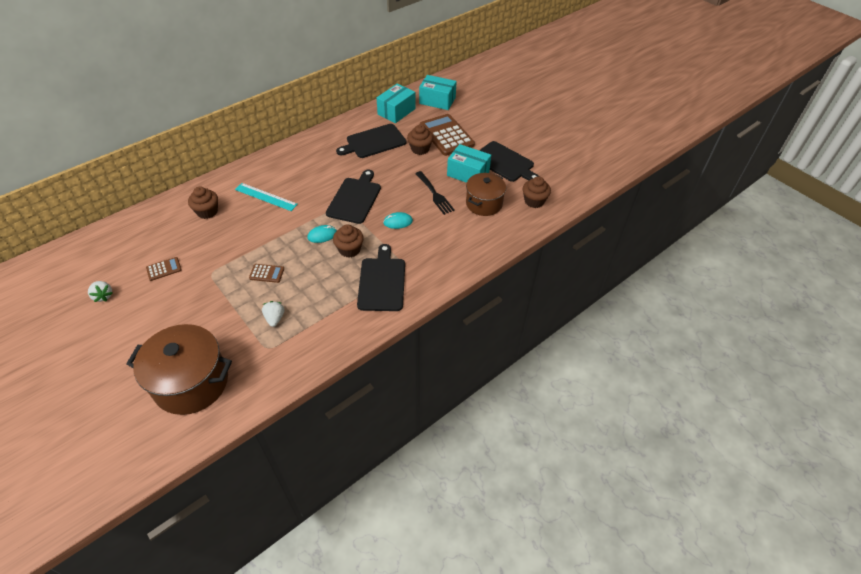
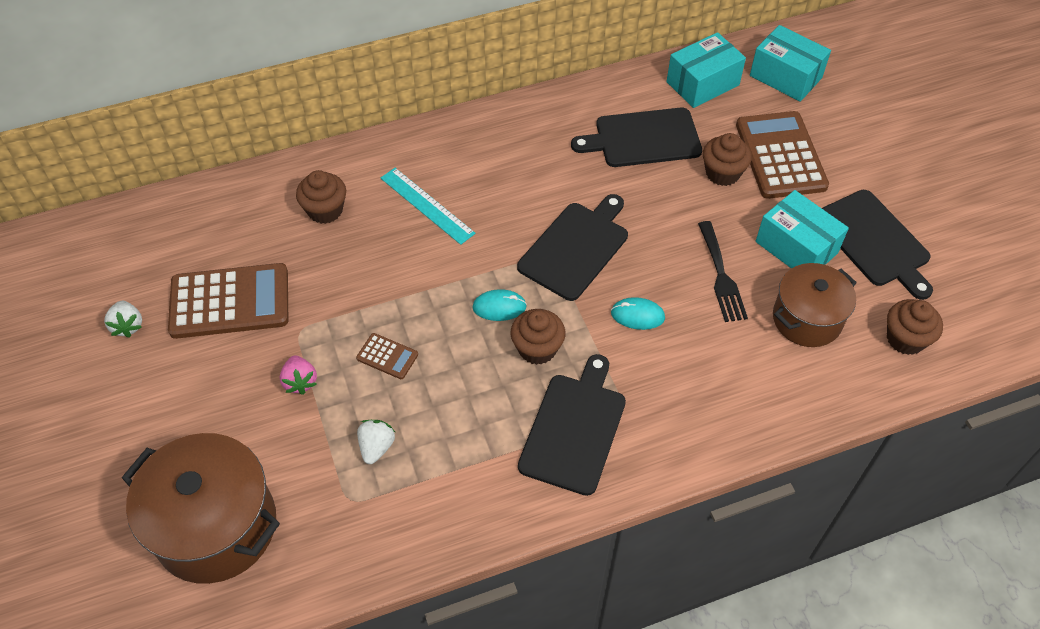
camera: 20 degrees right, 5 degrees up
brown calculator [146,257,182,281] -> brown calculator [168,263,288,339], size x2.22
none -> pink strawberry [280,355,317,395]

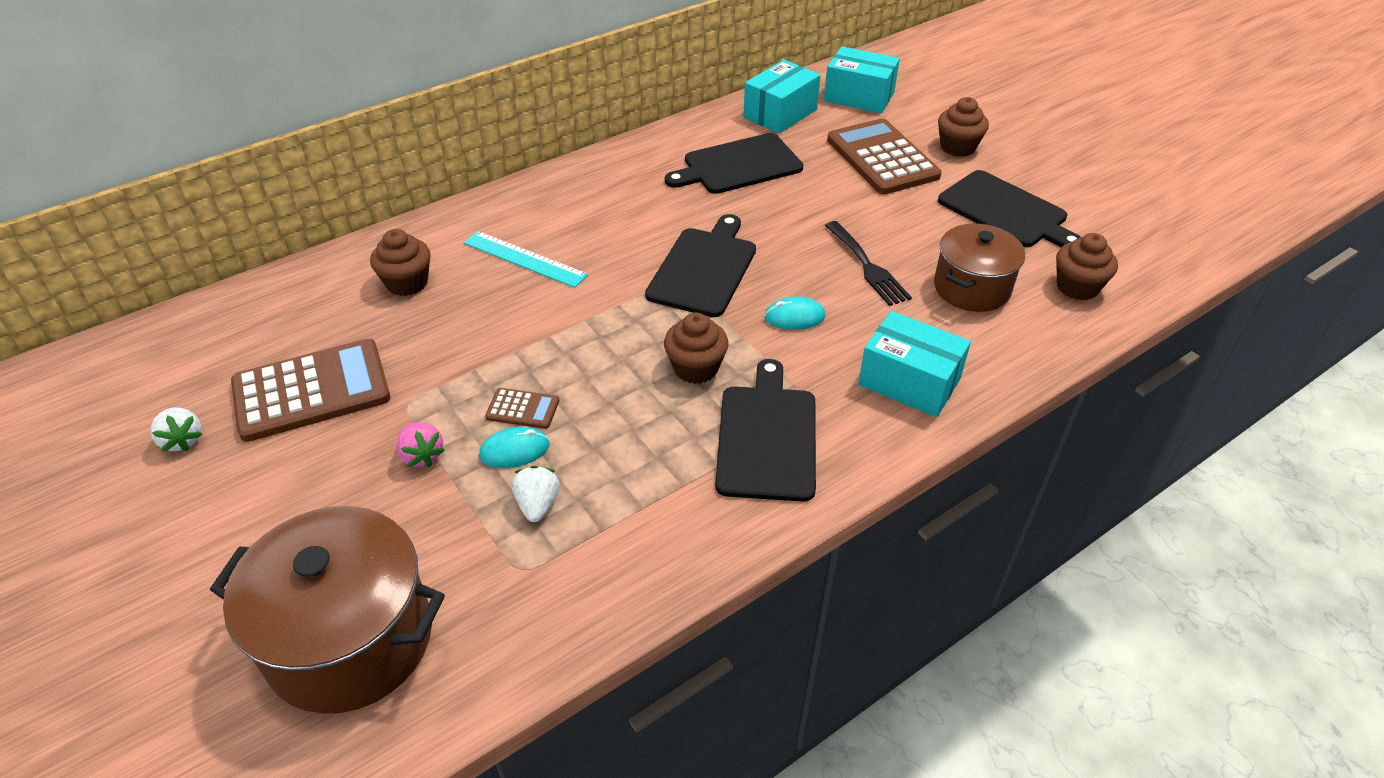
camera: 15 degrees left, 10 degrees down
turquoise mouse [472,289,527,321] -> turquoise mouse moved to [479,427,549,468]
brown cupcake [703,133,752,186] -> brown cupcake moved to [938,97,989,157]
turquoise box [756,190,849,269] -> turquoise box moved to [858,311,971,417]

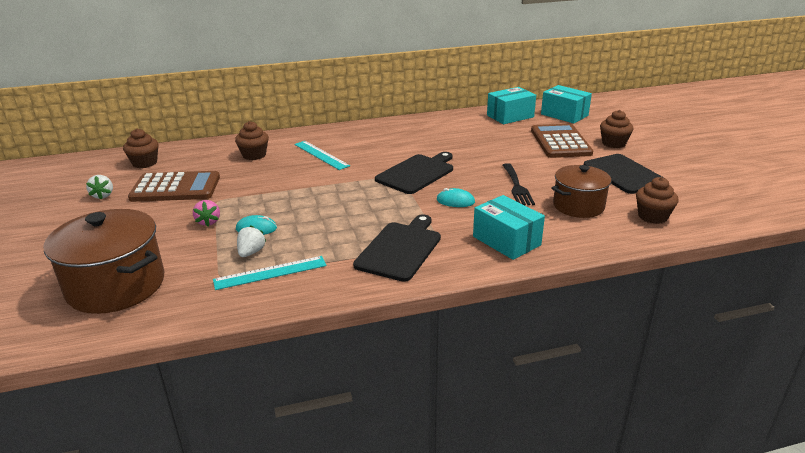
camera: 20 degrees right, 15 degrees down
brown calculator [485,388,559,429] -> none
brown cupcake [664,313,729,384] -> brown cupcake moved to [123,129,159,168]
black cutting board [665,133,803,194] -> none
none -> turquoise ruler [213,256,326,290]

